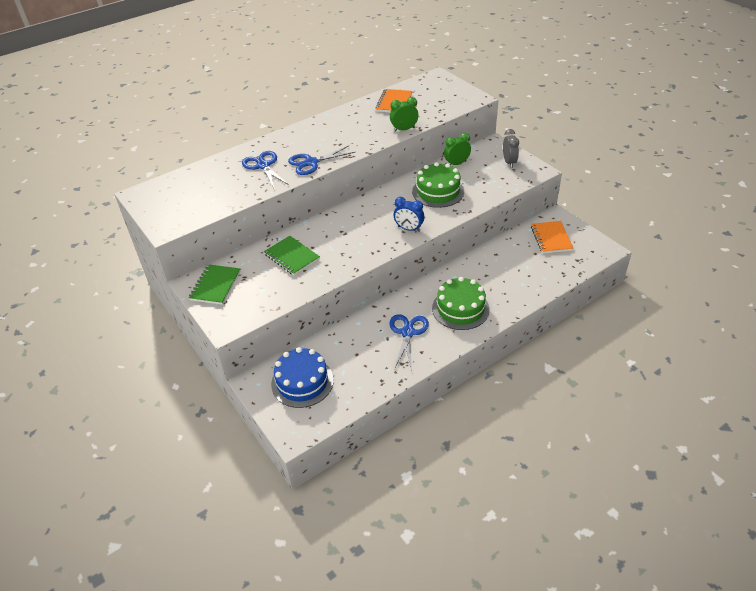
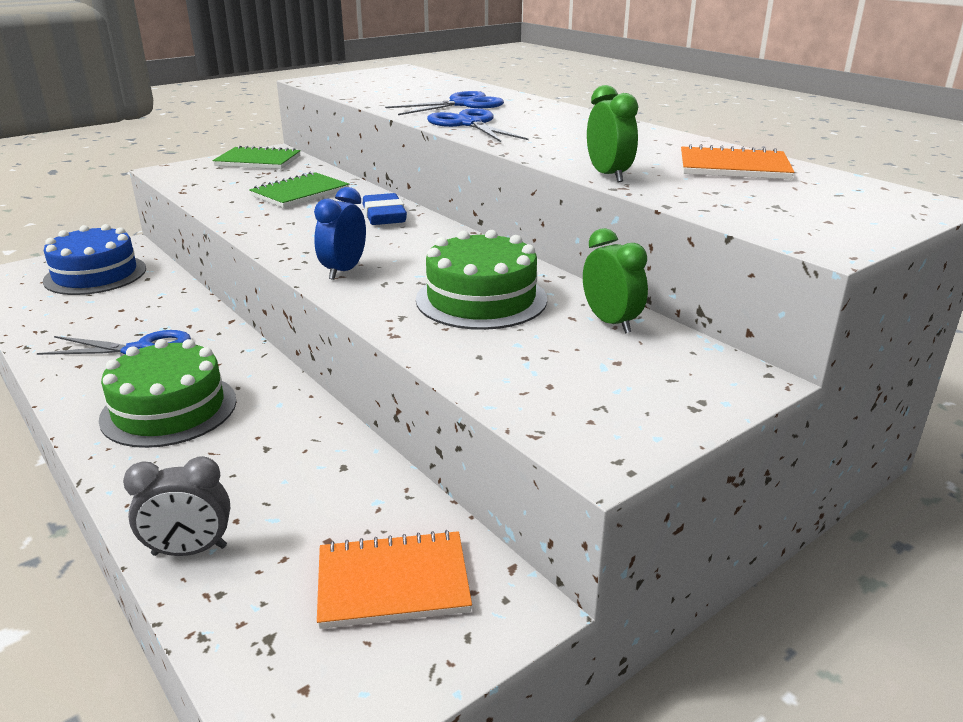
camera: 85 degrees right, 15 degrees down
grey clock [503,129,519,168] -> grey clock moved to [123,456,230,556]
none -> blue eraser [363,193,407,225]

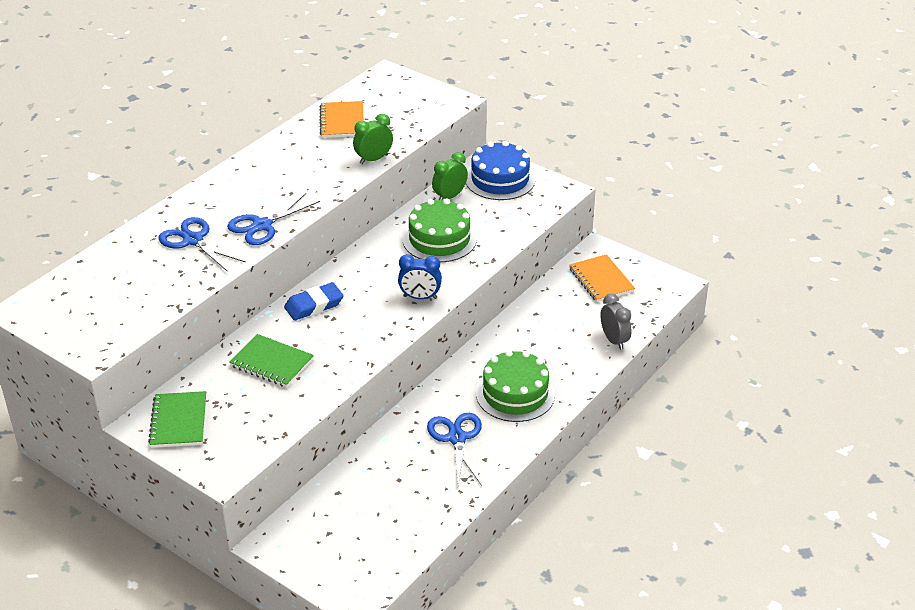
camera: 105 degrees left, 10 degrees up
blue cake [43,224,146,295] -> blue cake moved to [466,141,535,200]

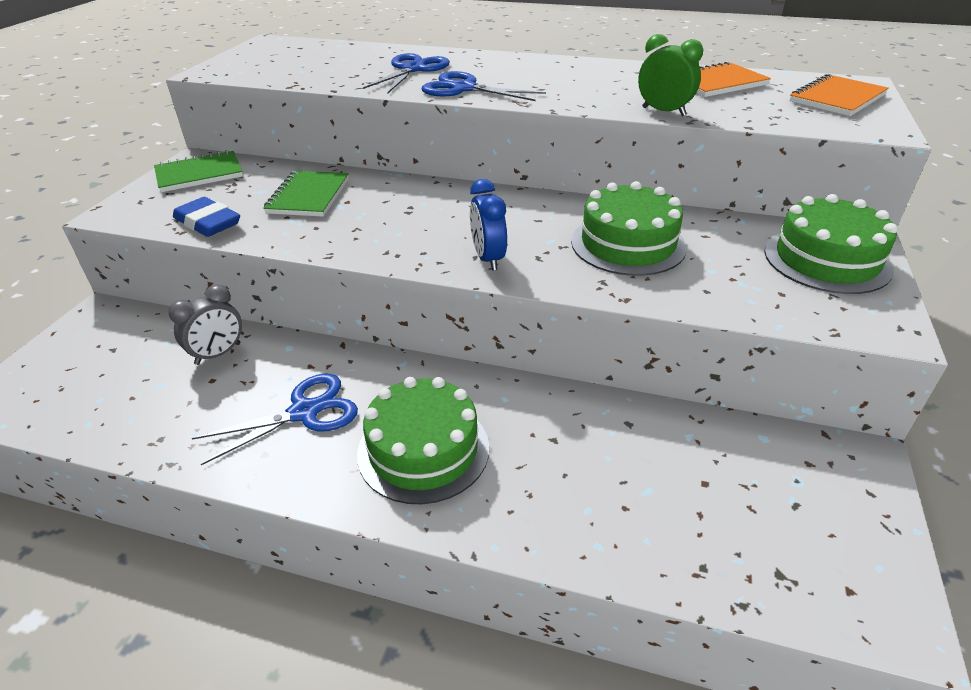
camera: 70 degrees right, 0 degrees up
blue eraser [284,282,344,321] -> blue eraser moved to [173,197,240,237]
green clock [432,152,468,200] -> none
blue cake [466,141,535,200] -> green cake [764,194,898,294]
orange notebook [569,254,635,302] -> orange notebook moved to [790,74,889,116]
grey clock [600,293,632,350] -> grey clock moved to [168,284,242,365]

